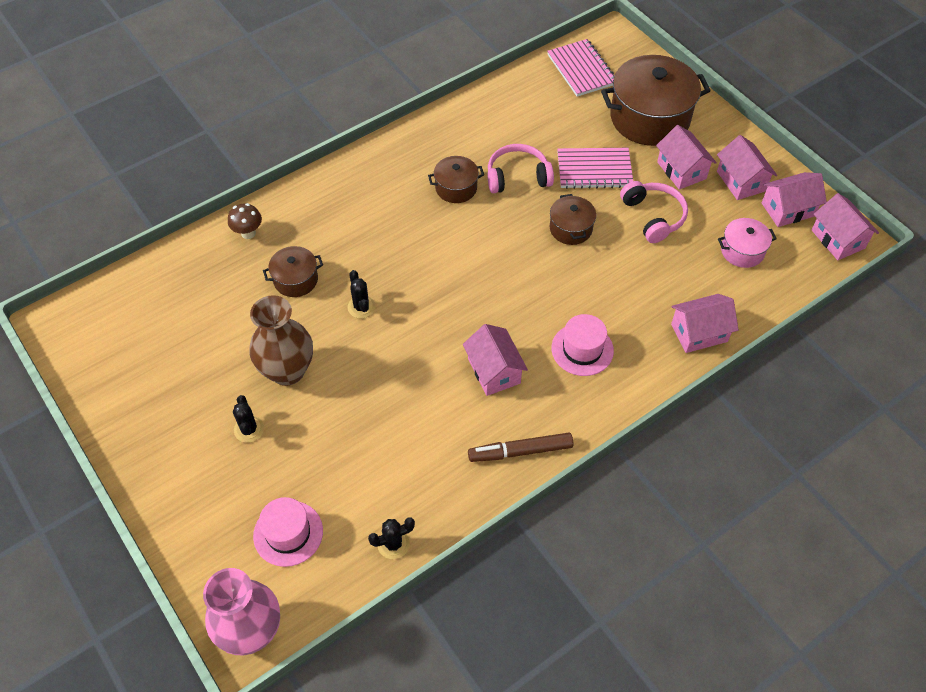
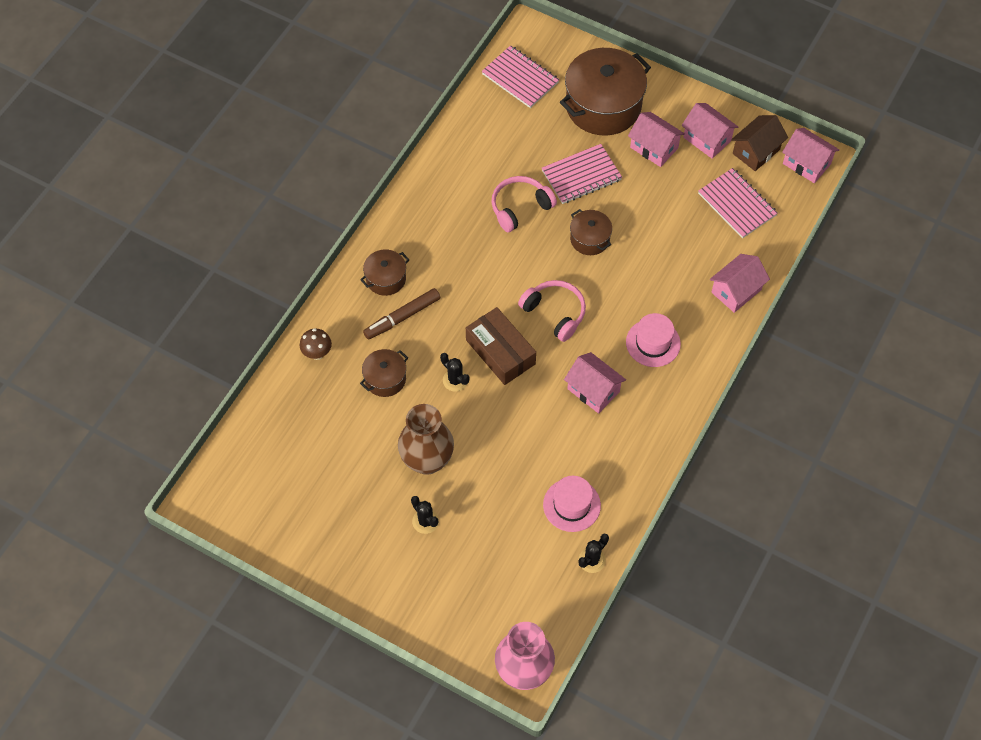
camera: 25 degrees left, 5 degrees up
pink hat [253,497,323,567] -> pink hat moved to [543,476,601,532]
brown pot [428,156,484,203] -> brown pot moved to [360,250,409,296]
brown marker [468,433,573,462] -> brown marker moved to [363,288,440,340]
pink headphones [620,181,688,243] -> pink headphones moved to [518,280,586,342]
pink pot [718,218,777,268] -> pink notebook [698,168,778,238]
pink house [762,172,827,227] -> brown house [731,115,788,171]
none -> brown box [466,307,536,385]

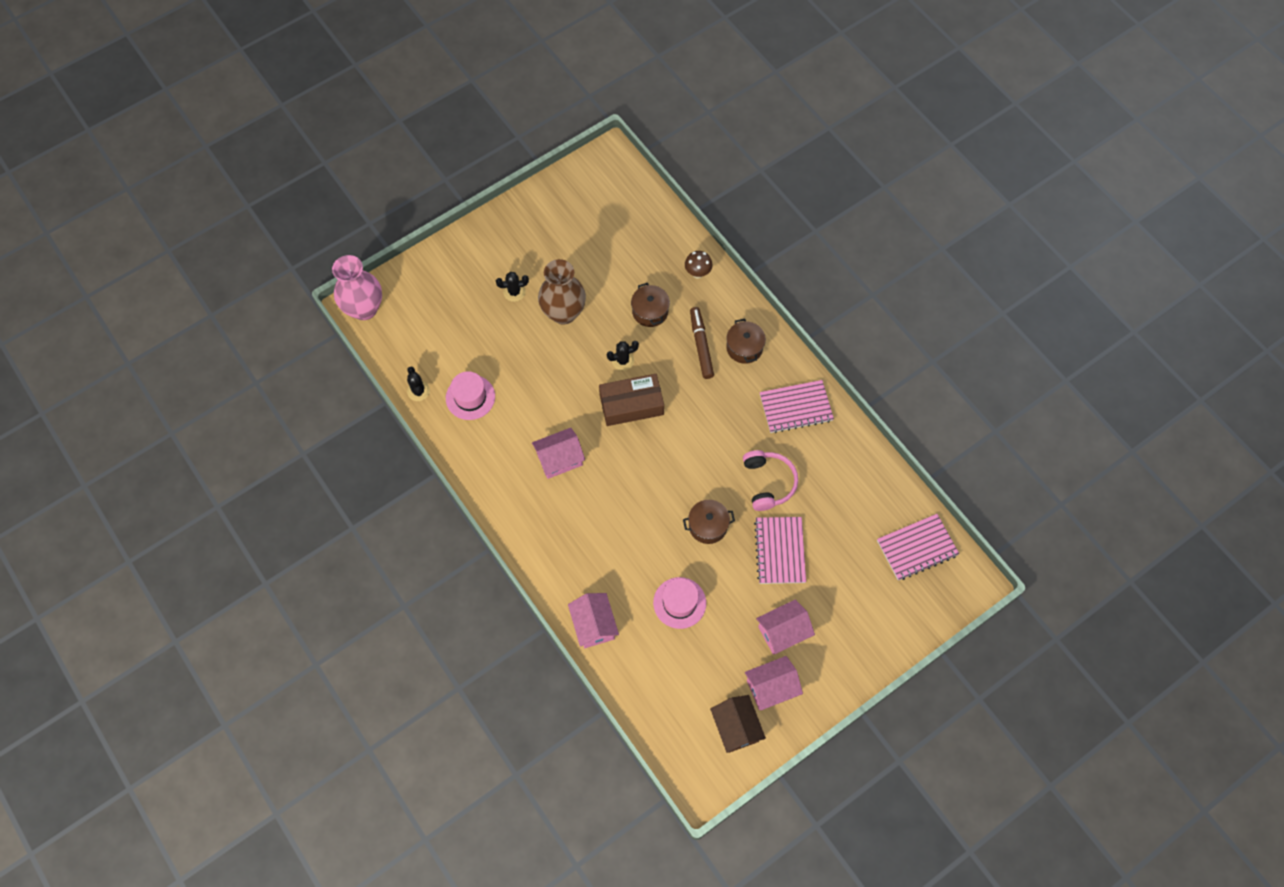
camera: 115 degrees right, 5 degrees up
pink headphones [518,280,586,342] -> none
brown pot [560,48,651,135] -> none
pink hat [626,313,681,367] -> pink hat moved to [653,577,706,629]
pink notebook [698,168,778,238] -> pink notebook moved to [760,380,834,433]
pink house [782,128,839,183] -> none

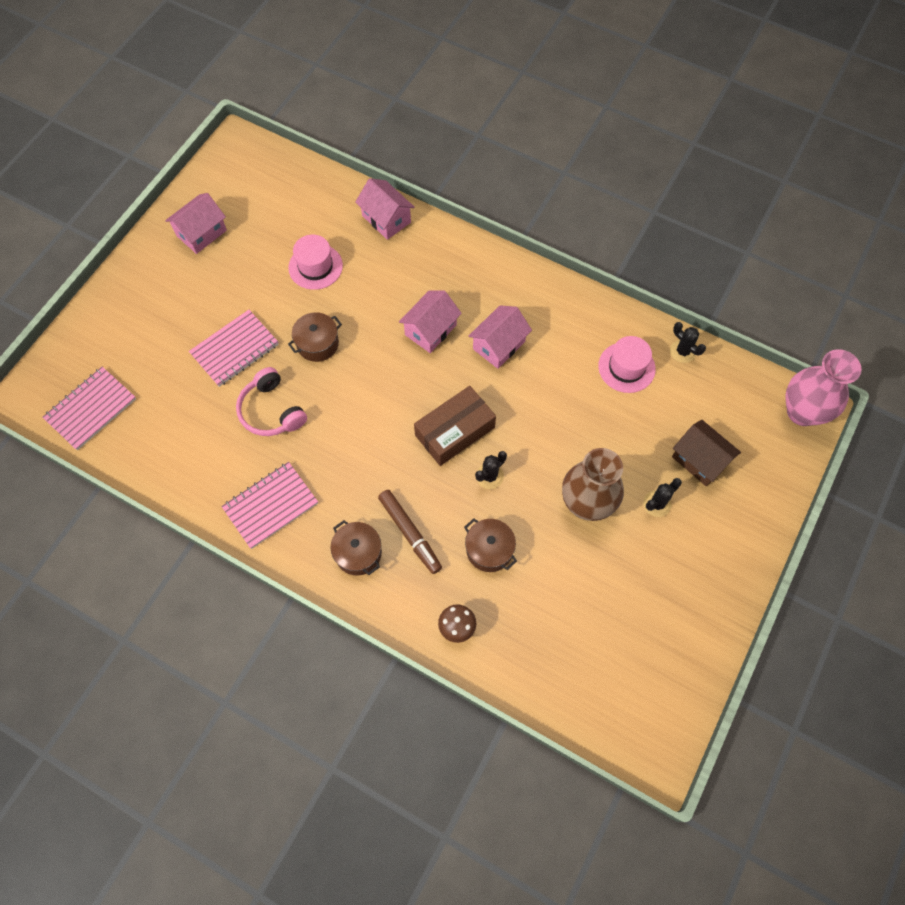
camera: 155 degrees right, 0 degrees up
brown house [710,695,766,753] -> brown house moved to [672,419,741,486]
pink notebook [754,517,806,584] -> pink notebook turned 75 degrees clockwise [189,310,279,387]
pink house [756,599,815,655] -> pink house moved to [399,290,462,353]

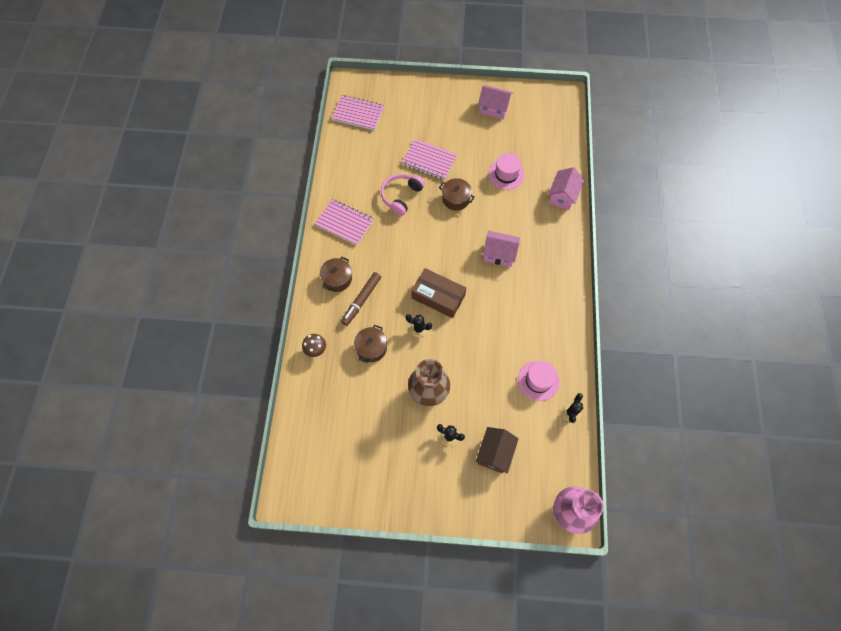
camera: 65 degrees right, 0 degrees up
pink house [469,305,532,369] -> none

